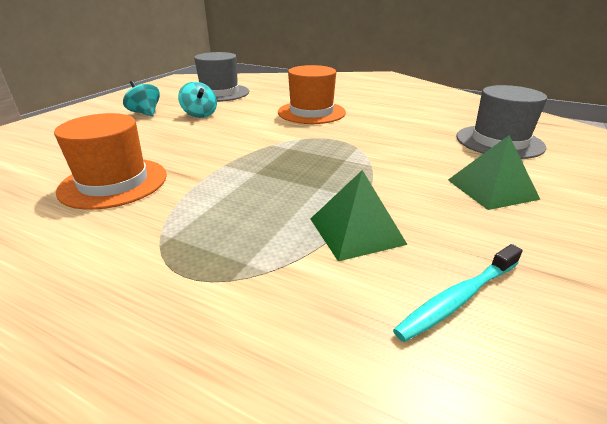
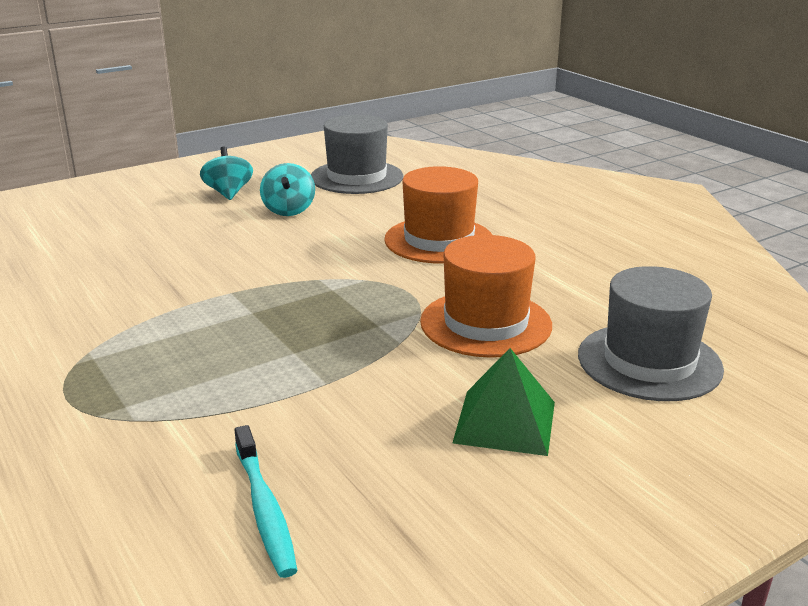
camera: 30 degrees right, 5 degrees down
orange hat [54,113,167,210] -> orange hat moved to [420,235,552,358]
green pyramid [310,170,408,261] -> none
turquoise toothbrush [393,244,523,342] -> turquoise toothbrush turned 105 degrees counterclockwise [234,425,297,578]

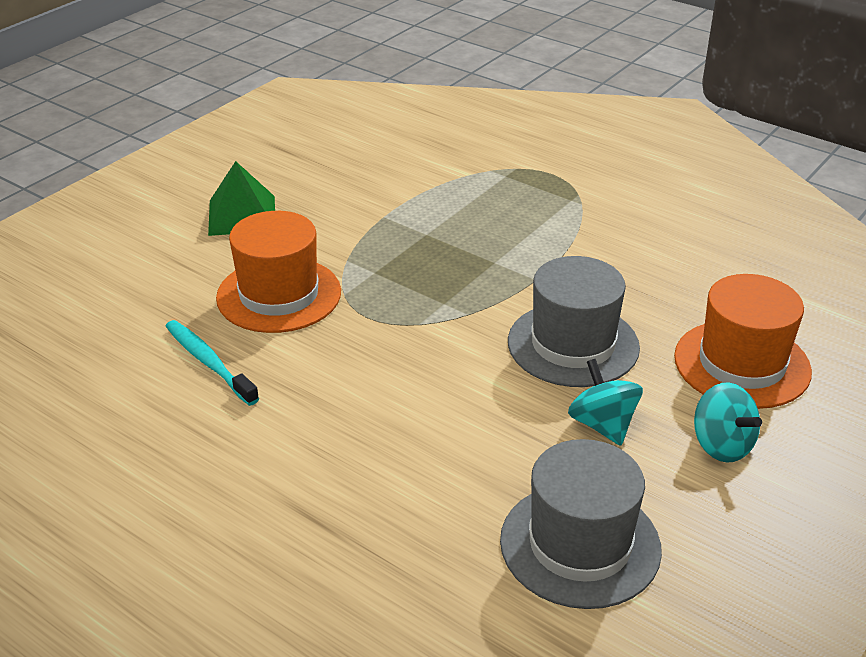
camera: 160 degrees right, 10 degrees up
turquoise toothbrush [234,425,297,578] -> turquoise toothbrush moved to [165,320,259,406]
orange hat [384,166,492,264] -> orange hat moved to [674,274,812,409]
grey hat [578,266,724,401] -> grey hat moved to [508,256,640,387]

